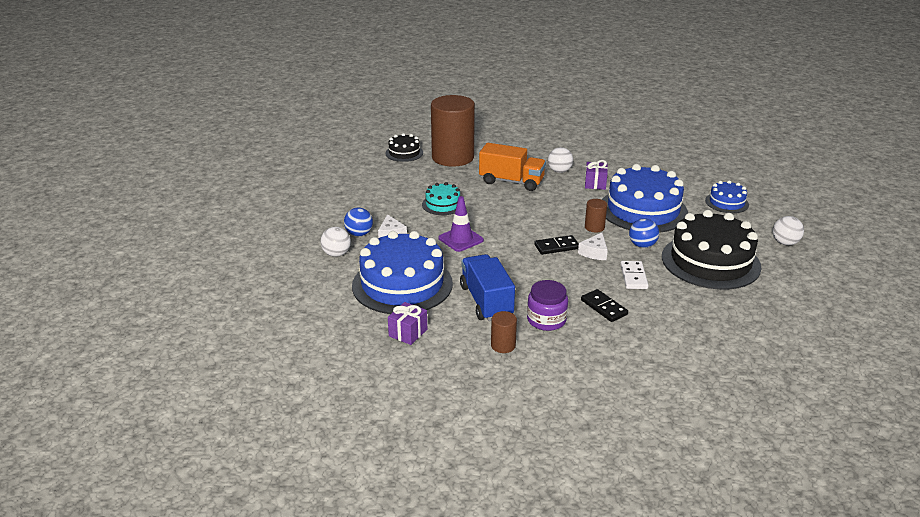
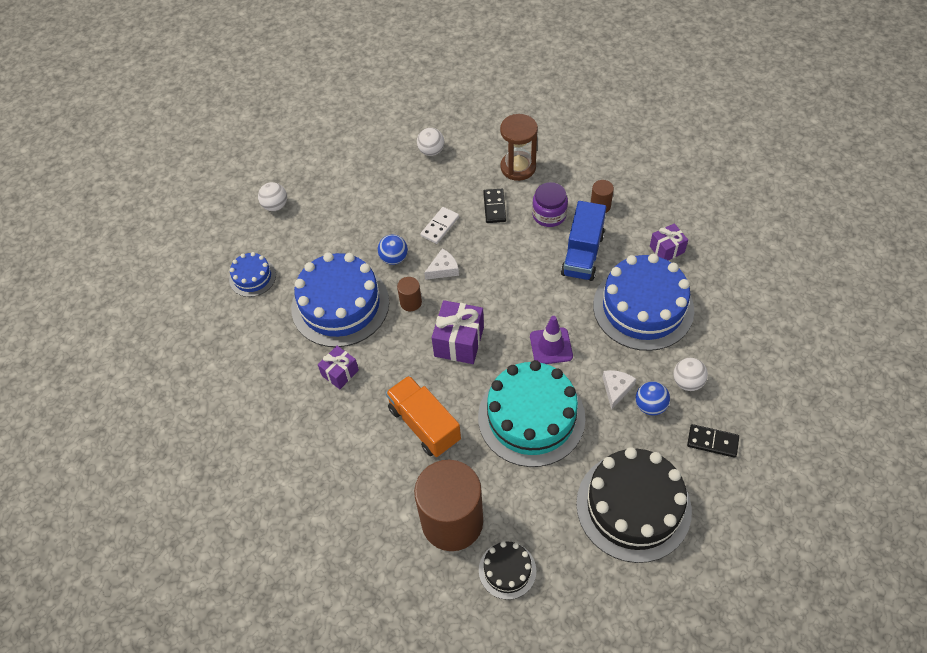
camera: 145 degrees left, 25 degrees up
turquoise cake [422,182,460,215] -> turquoise cake [478,360,586,467], size x2.04
black domino [534,235,579,255] -> black domino moved to [687,424,739,458]
white ball [548,147,573,173] -> white ball moved to [417,128,444,156]
black cake [662,210,762,290] -> black cake moved to [576,447,692,563]
none -> purple gift [432,300,484,364]
none -> brown hourglass [500,114,538,181]

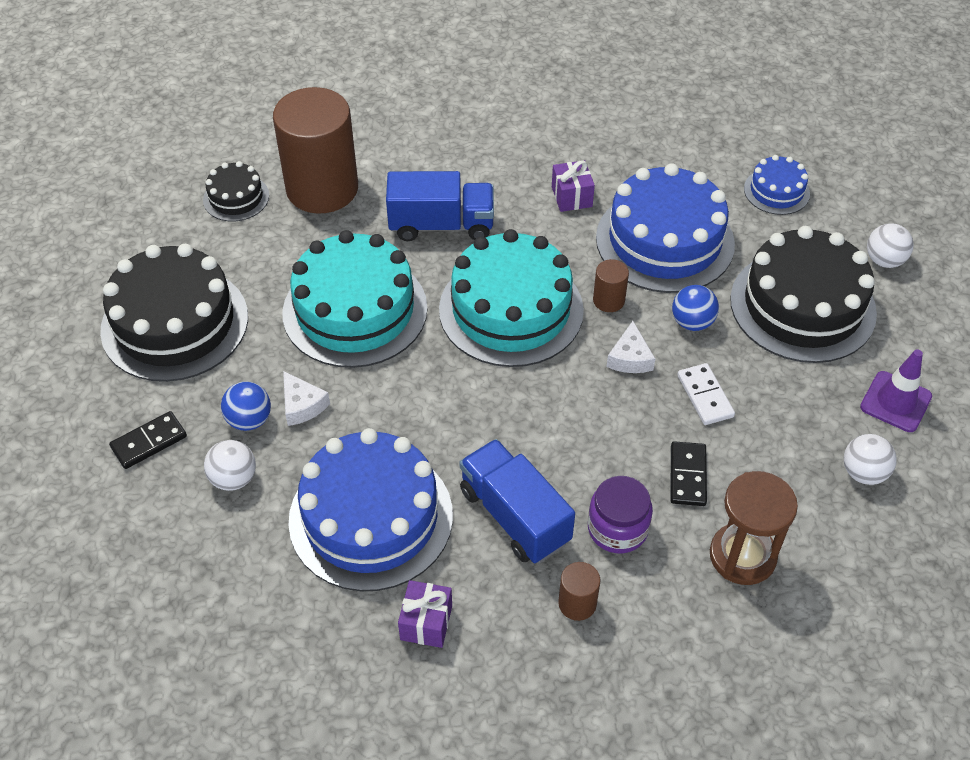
camera: 125 degrees right, 5 degrees down
orange truck [386,375,461,457] -> blue truck [386,171,494,241]
purple gift [432,300,484,364] -> turquoise cake [439,229,584,367]
black domino [483,189,506,223] -> black domino turned 60 degrees clockwise [670,441,707,506]
purple traffic cone [530,316,573,364] -> purple traffic cone moved to [860,349,932,432]
none -> black cake [730,226,877,363]

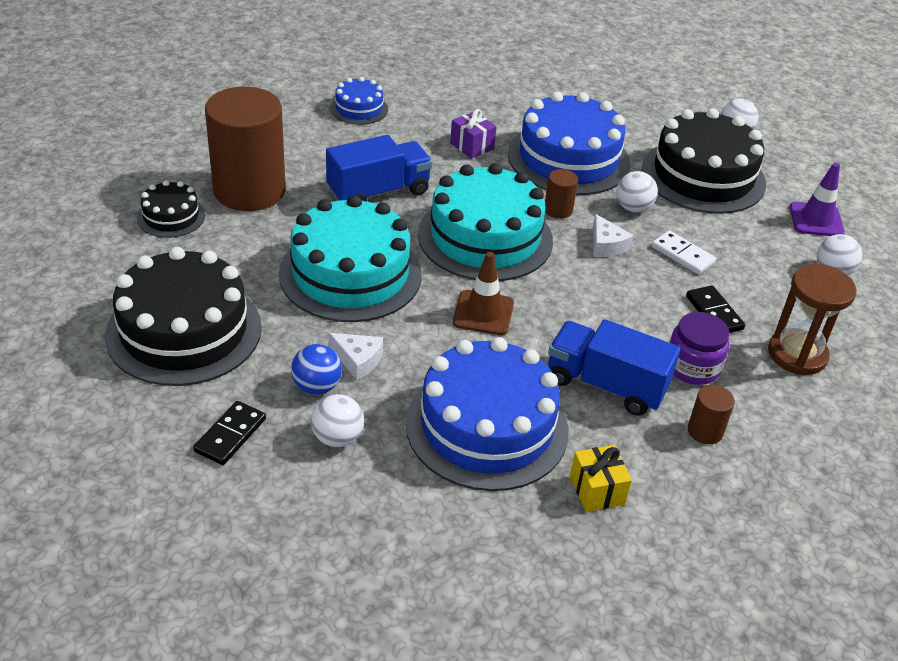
camera: 30 degrees left, 10 degrees down
purple gift [398,580,452,648] -> yellow gift [570,445,632,512]
blue ball [672,285,719,331] -> white ball [616,171,658,212]
blue cake [744,155,810,215] -> blue cake moved to [330,77,388,125]
none -> brown traffic cone [453,252,514,335]

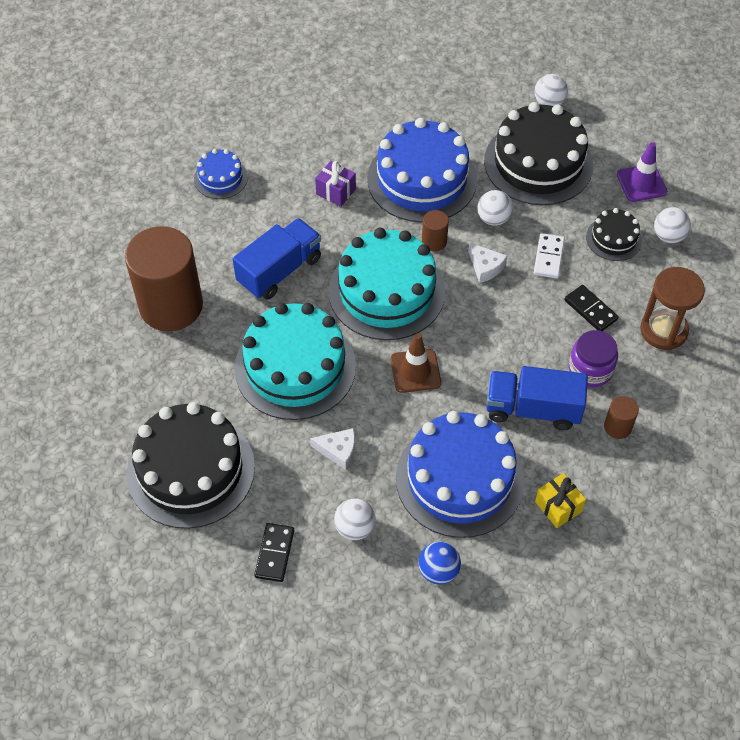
camera: 15 degrees left, 15 degrees up
black cake [137,180,205,238] -> black cake moved to [586,208,642,261]
blue ball [291,344,342,395] -> blue ball moved to [418,542,461,584]
white domino [652,230,716,275] -> white domino turned 75 degrees clockwise [534,233,565,279]

